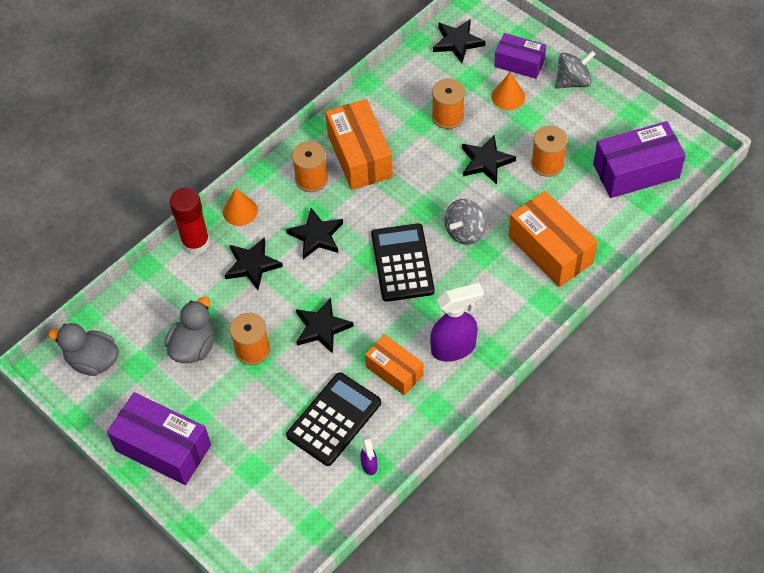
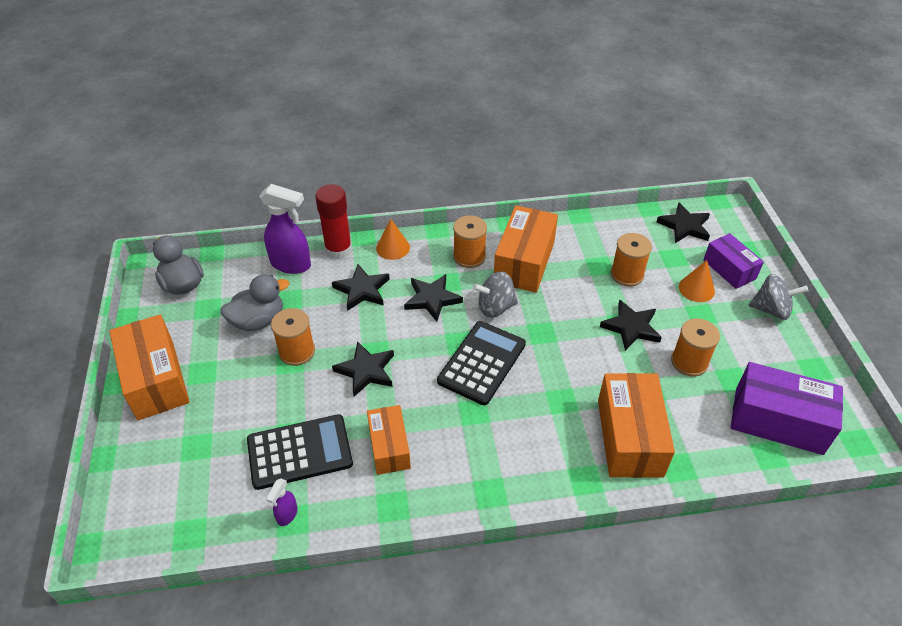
camera: 35 degrees right, 10 degrees down
purple box [107,392,211,485] -> orange box [109,314,190,420]
purple spray bottle [430,283,484,362] -> purple spray bottle moved to [259,184,311,274]
grey spinning top [444,199,486,245] -> grey spinning top moved to [473,271,518,318]

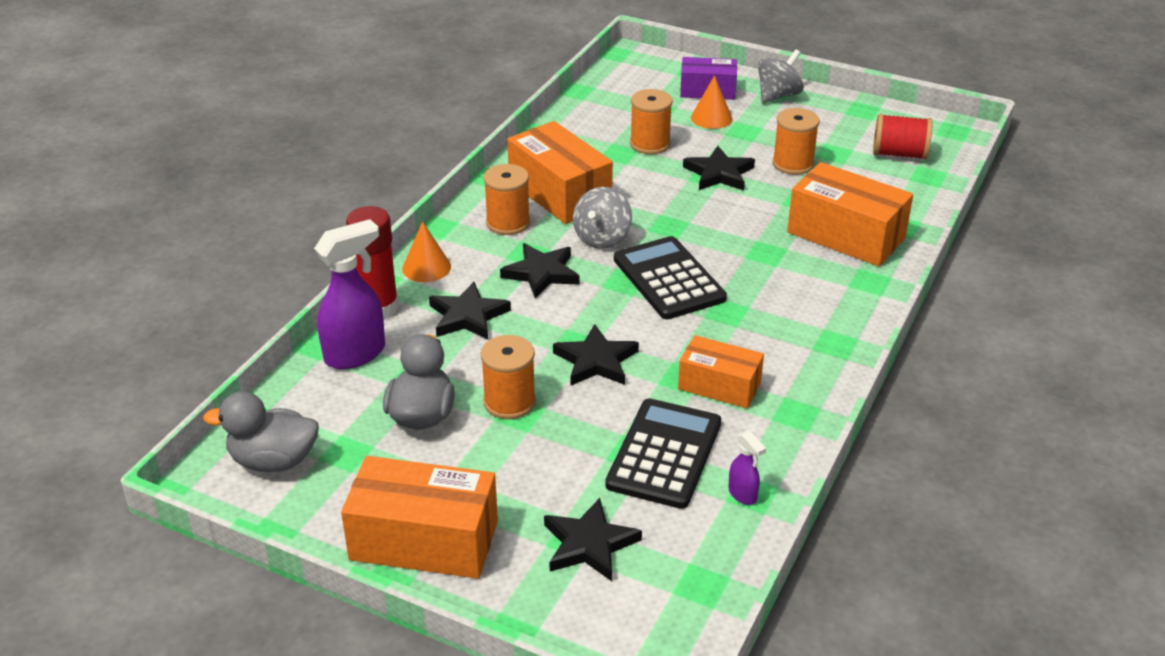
camera: 55 degrees left, 10 degrees down
black star [657,203,710,243] -> black star moved to [544,498,642,581]
purple box [731,362,843,455] -> red spool [873,114,933,160]

